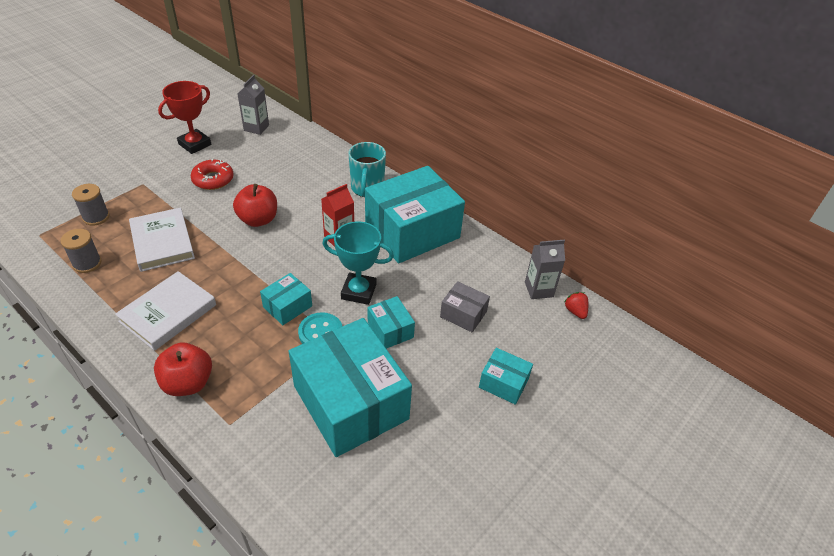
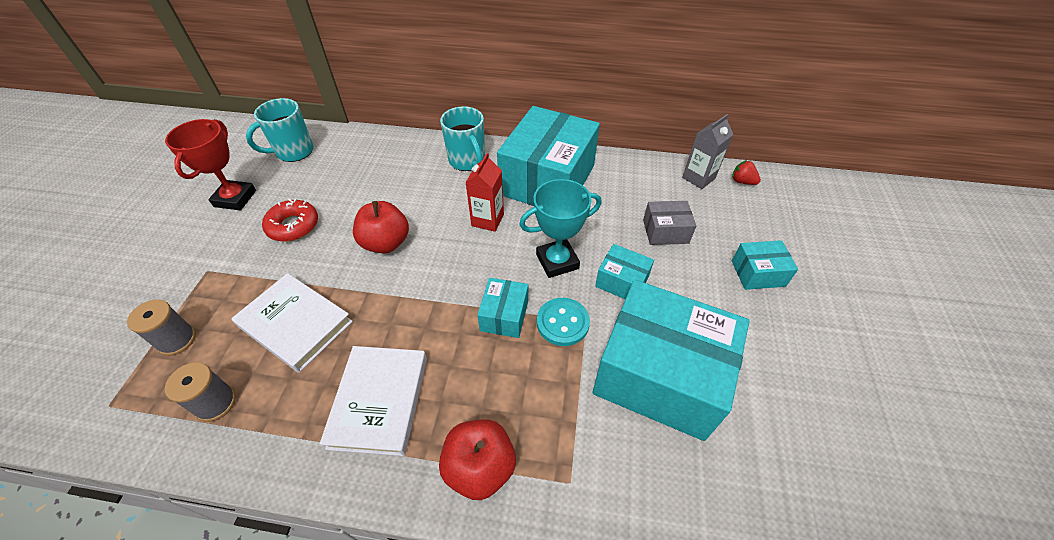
camera: 30 degrees left, 5 degrees up
grey carton [238,75,269,135] -> turquoise mug [246,98,314,162]

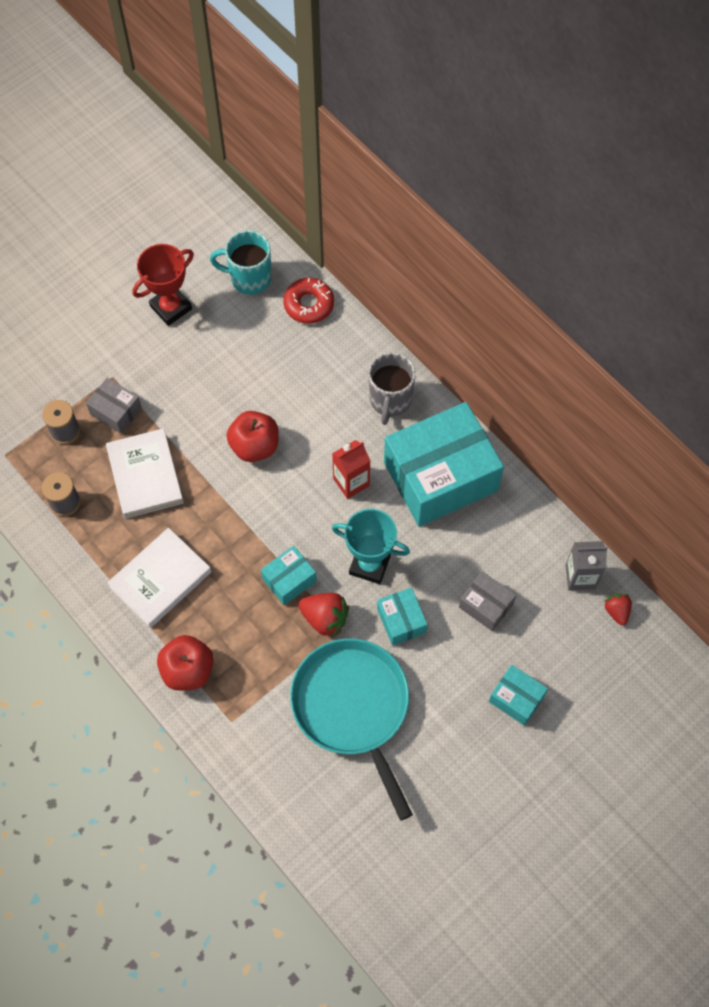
camera: 40 degrees right, 15 degrees up
red donut [262,199,318,242] -> red donut moved to [283,278,334,324]
turquoise mug [440,106,485,171] -> grey mug [368,352,416,425]
turquoise button [537,298,590,346] -> red strawberry [298,593,349,637]
turquoise box [593,280,750,441] -> turquoise pan [290,638,413,821]
none -> grey box [86,378,142,434]

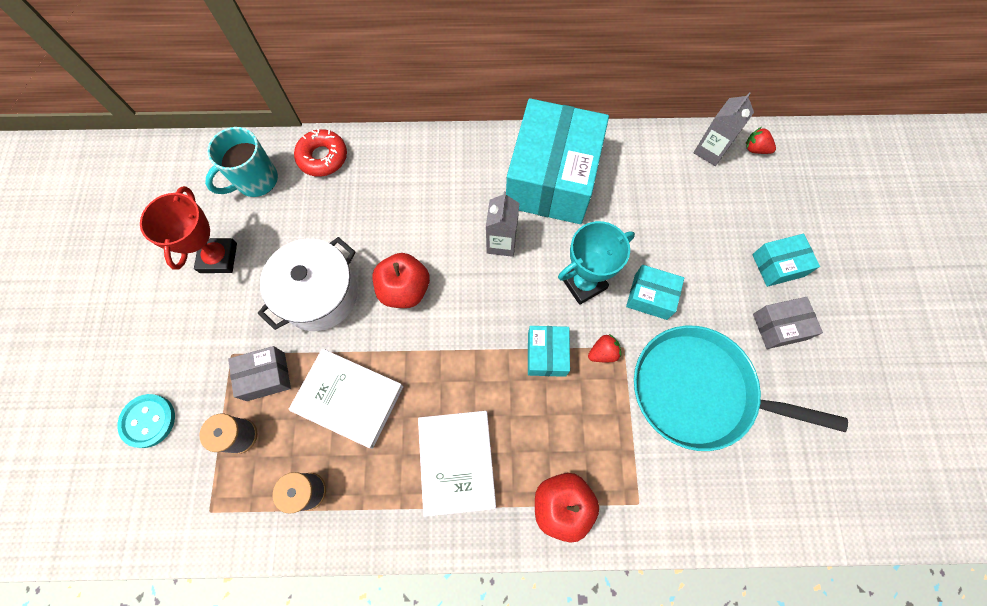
camera: 50 degrees left, 5 degrees up
red strawberry [298,593,349,637] -> red strawberry [588,334,621,362], size x0.62
red carton [332,440,370,499] -> grey carton [486,191,520,257]
grey mug [368,352,416,425] -> none
grey box [459,571,516,631] -> grey box moved to [753,297,823,349]
none -> turquoise button [117,394,175,448]
none -> white pot [258,237,358,331]

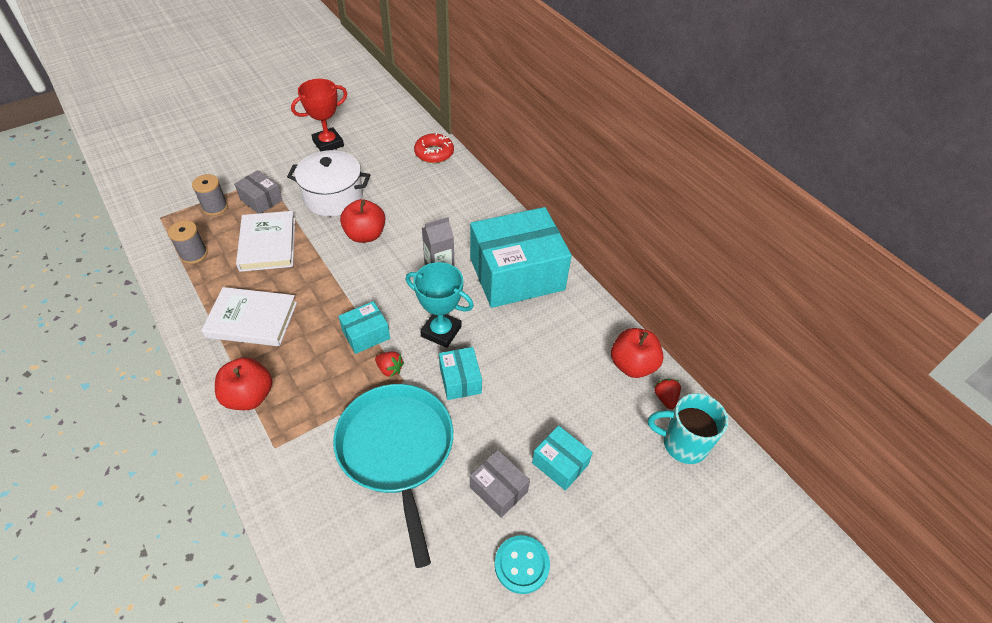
camera: 55 degrees right, 20 degrees down
turquoise button [117,394,175,448] -> turquoise button moved to [495,535,550,594]
turquoise mug [205,127,278,197] -> turquoise mug moved to [648,393,728,464]
white book [418,411,496,517] -> white book turned 45 degrees clockwise [201,287,297,346]
grey carton [693,92,754,166] -> red apple [611,328,664,378]

